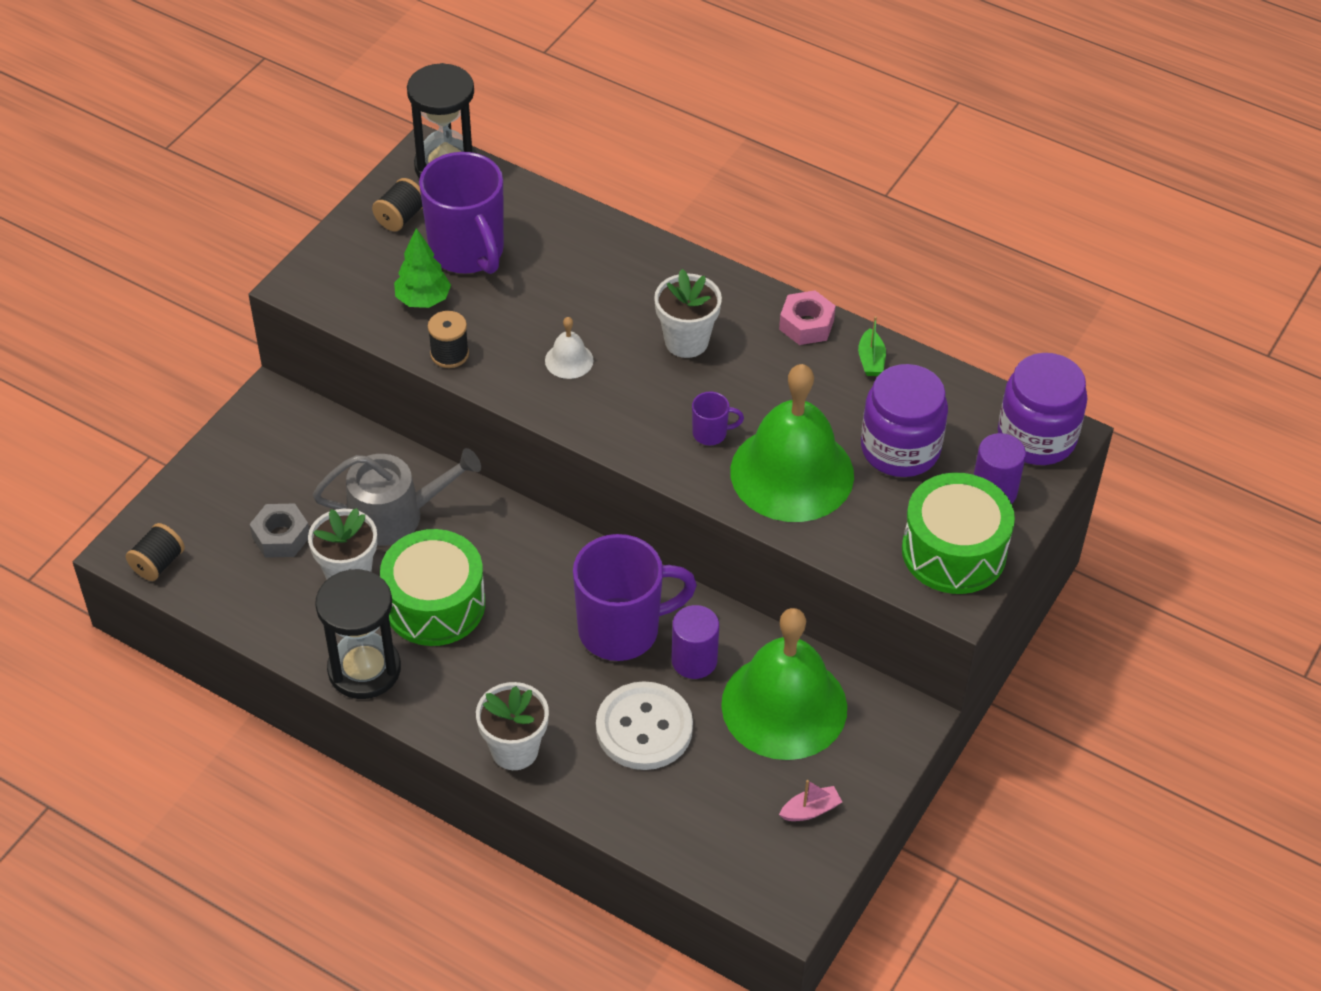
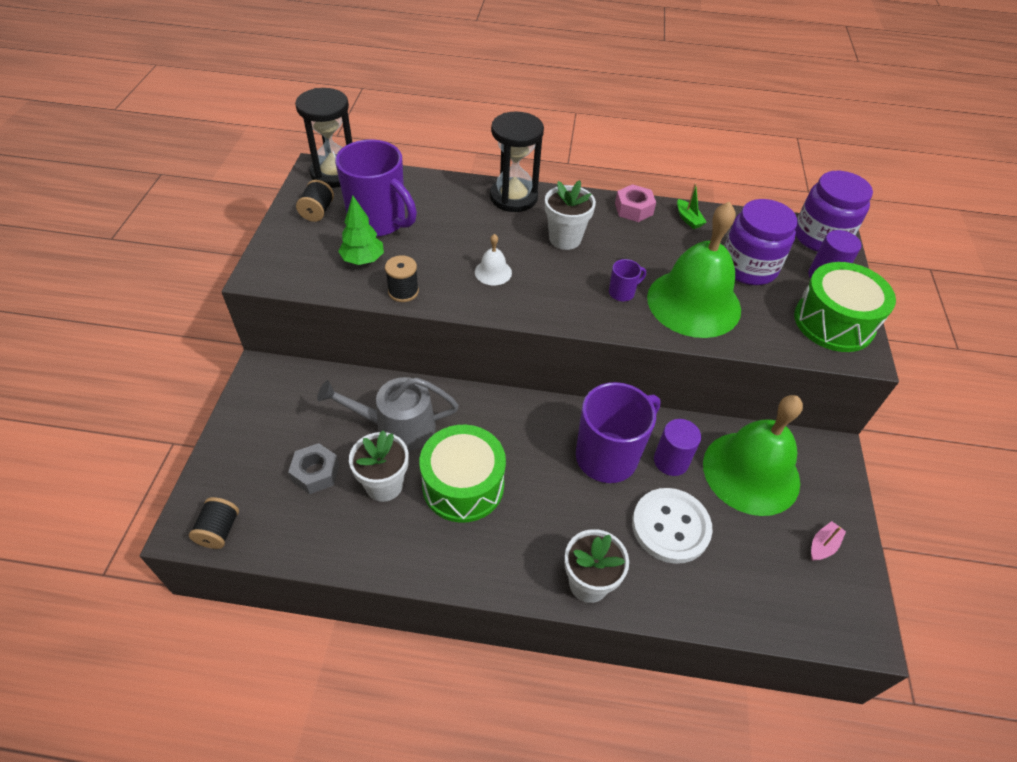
camera: 25 degrees left, 0 degrees up
grey watering can [313,448,481,546] -> grey watering can turned 150 degrees counterclockwise [317,377,459,451]
black hourglass [315,569,401,699] -> black hourglass moved to [490,112,544,212]

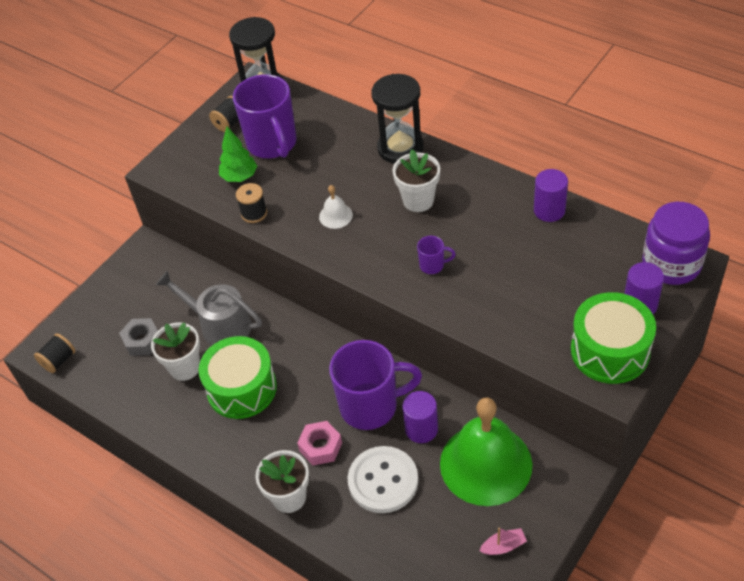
camera: 35 degrees right, 0 degrees up
pink nut [615,184,656,222] -> pink nut moved to [297,421,342,466]
green bell [647,202,741,338] -> none
green boat [677,183,706,229] -> purple cylinder [534,169,568,222]
purple jar [724,199,797,285] -> none

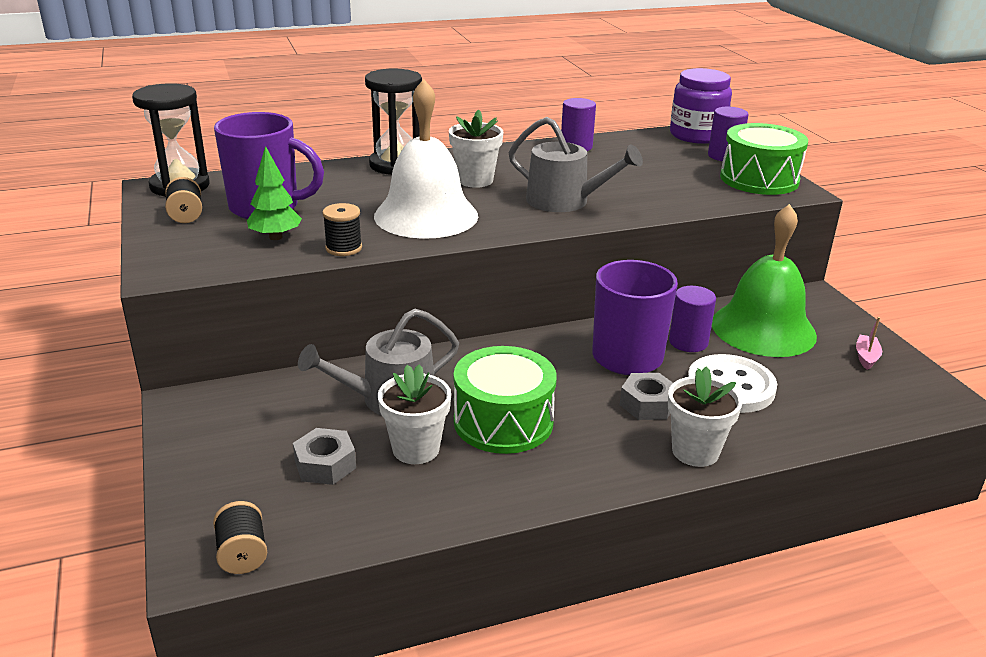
camera: 60 degrees left, 20 degrees down
pink nut [297,421,342,466] -> grey nut [620,373,673,420]
white bell [319,185,353,229] -> white bell [374,79,478,239], size x2.46
purple mug [417,236,456,274] -> grey watering can [508,117,643,212]

